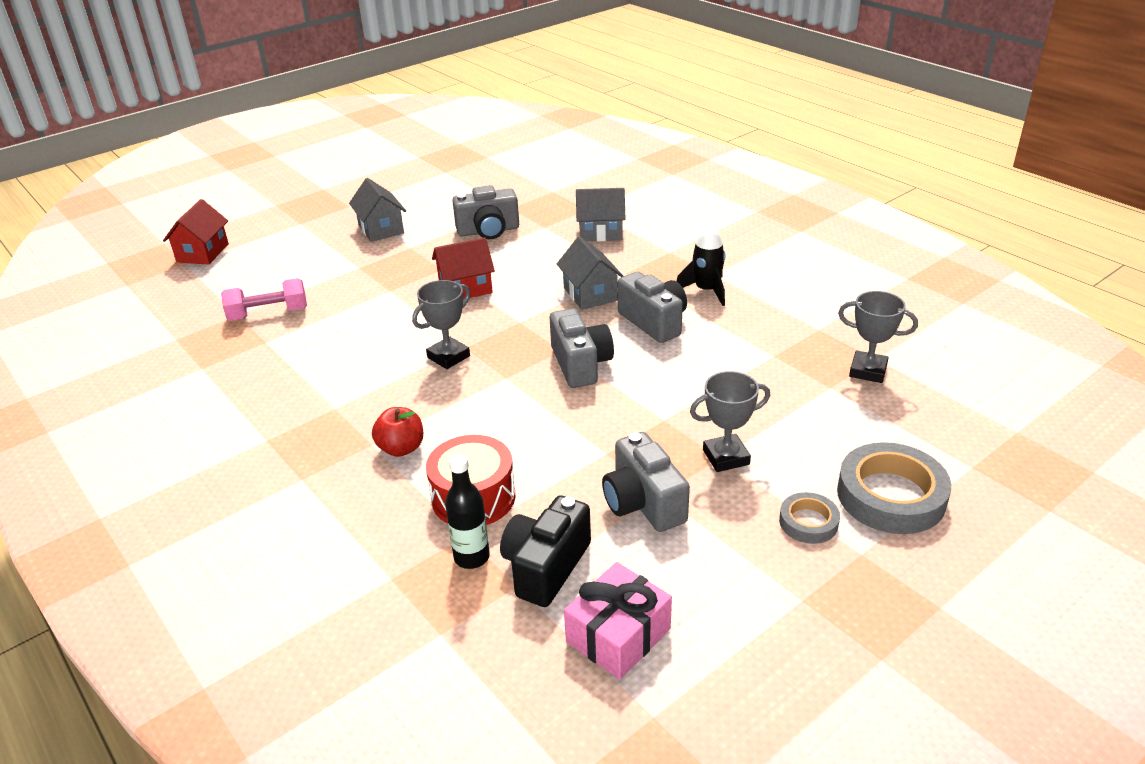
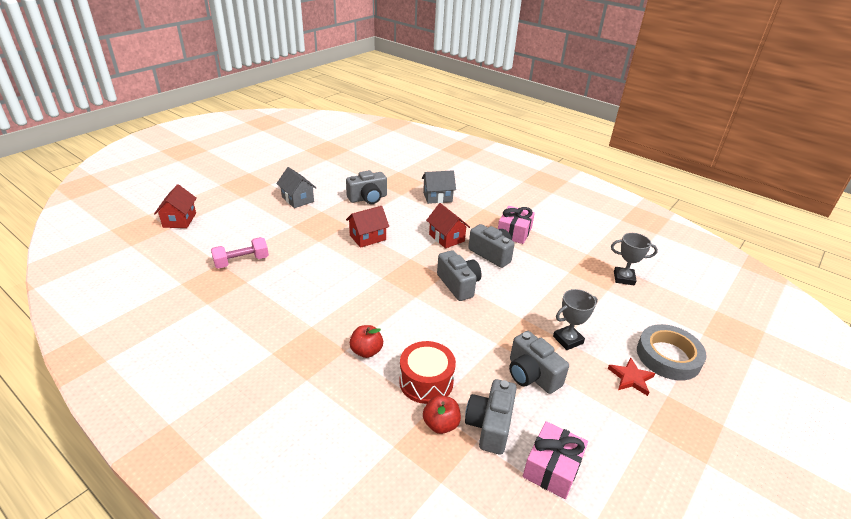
camera: 15 degrees left, 0 degrees up
grey trophy [412,280,470,369] -> none
black bottle [445,454,490,569] -> red apple [423,395,461,434]
black camera [500,495,591,607] -> grey camera [465,379,517,455]
grey house [557,236,623,310] -> red house [426,203,470,249]
black rocket [676,224,726,306] -> pink gift [498,206,535,244]
grey tape [779,492,840,544] -> red star [608,358,655,396]

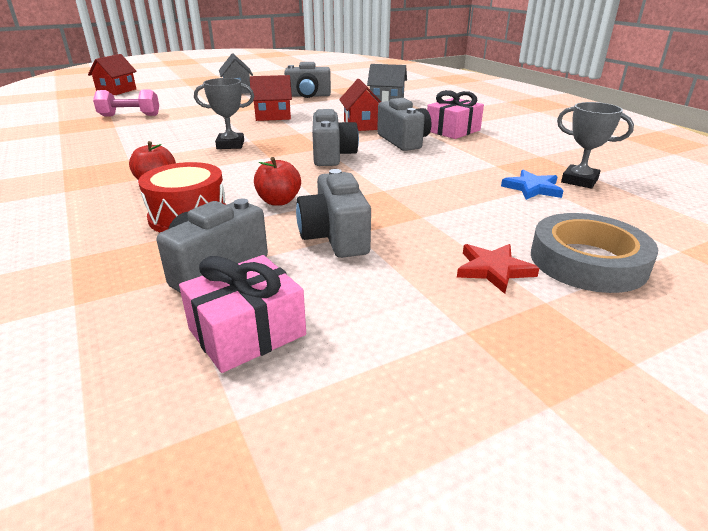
camera: 25 degrees right, 5 degrees down
red apple [423,395,461,434] -> red apple moved to [254,157,301,206]
grey trophy [553,289,598,350] -> grey trophy moved to [194,78,254,149]
none -> blue star [501,170,564,200]

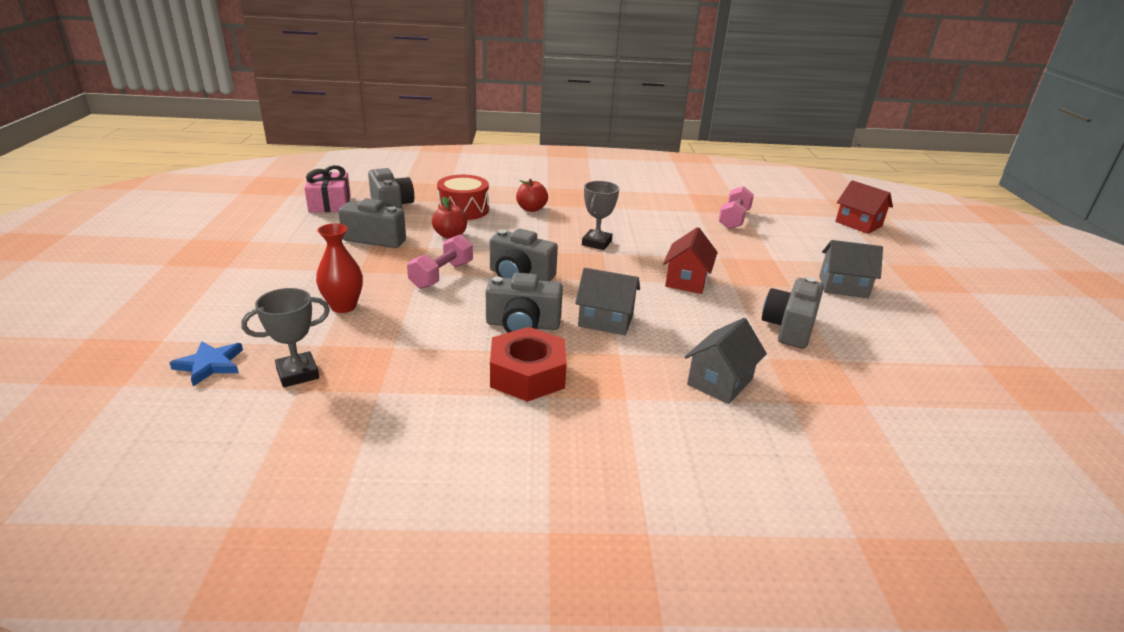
camera: 115 degrees right, 0 degrees up
red house [339,79,381,131] -> grey house [575,268,640,335]
pink gift [427,90,484,139] -> red nut [490,327,567,402]
red star [457,244,539,294] -> none
blue star [501,170,564,200] -> blue star moved to [169,341,243,386]
grey tape [531,213,658,293] -> none
none -> red vase [316,223,363,313]
none -> pink dumbbell [407,234,473,289]

